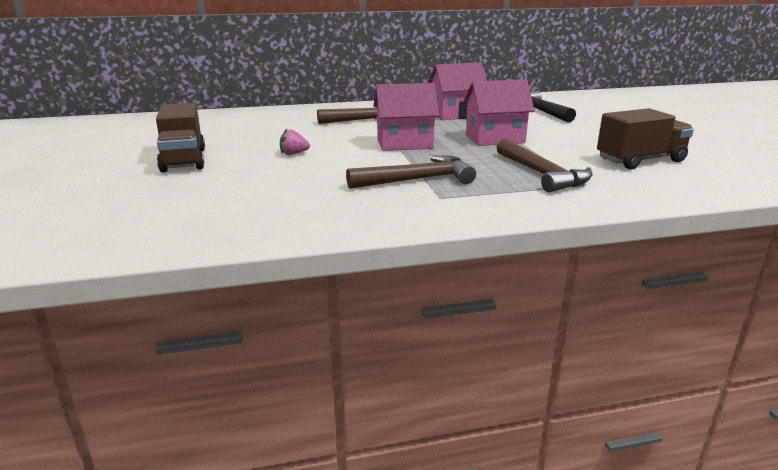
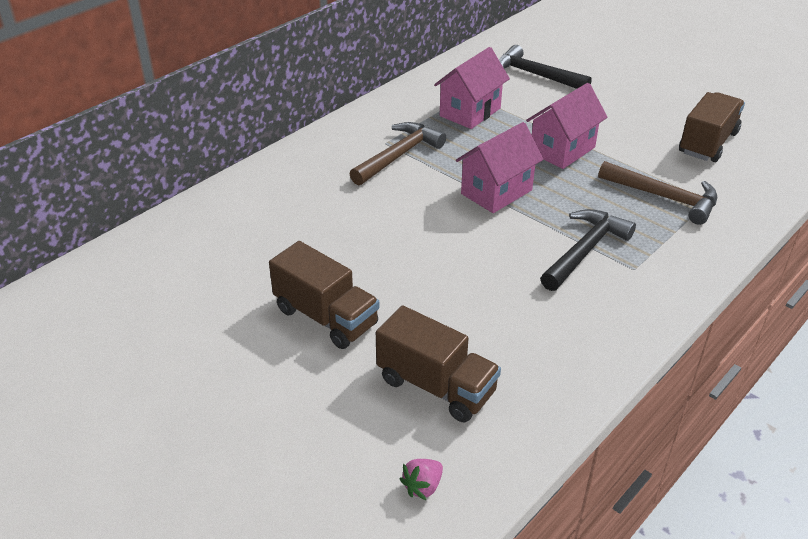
camera: 35 degrees left, 15 degrees up
pink strawberry [280,129,310,155] -> pink strawberry moved to [400,459,443,500]
brown hammer [346,155,476,189] -> black hammer [540,209,636,291]
none -> brown truck [376,305,501,422]

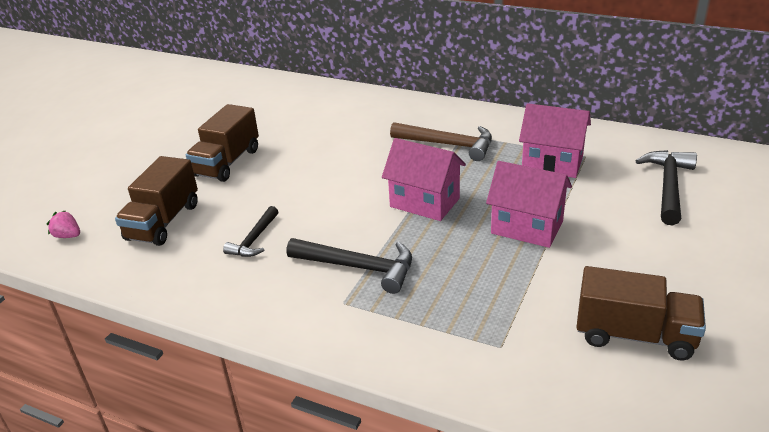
camera: 75 degrees right, 5 degrees down
brown hammer [598,161,717,225] -> none
none -> black hammer [223,206,278,257]

